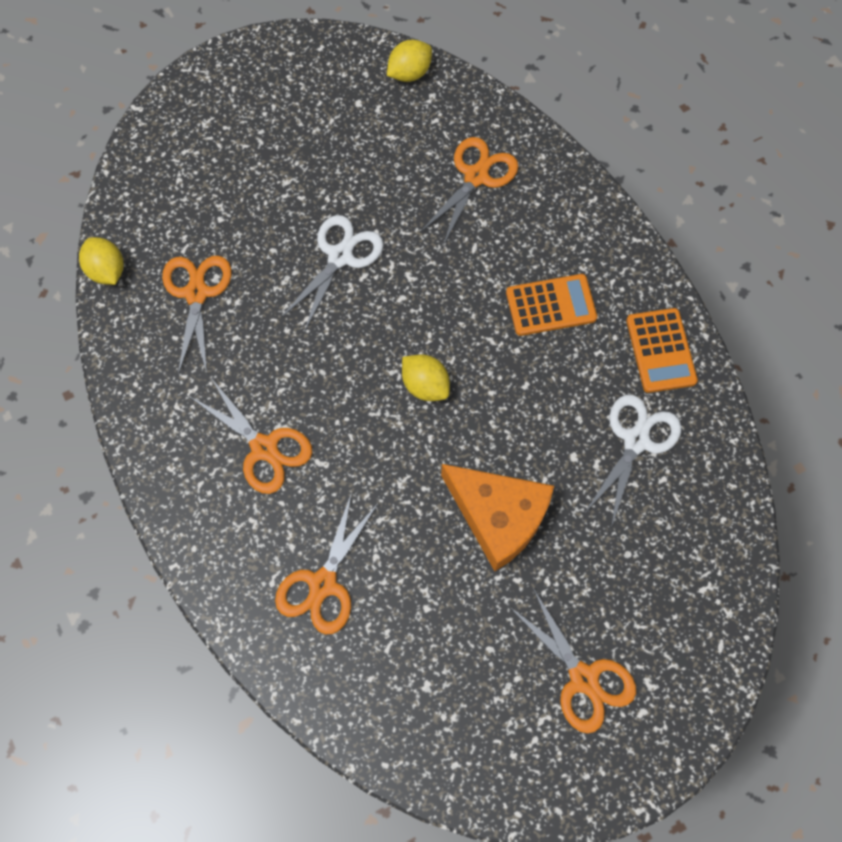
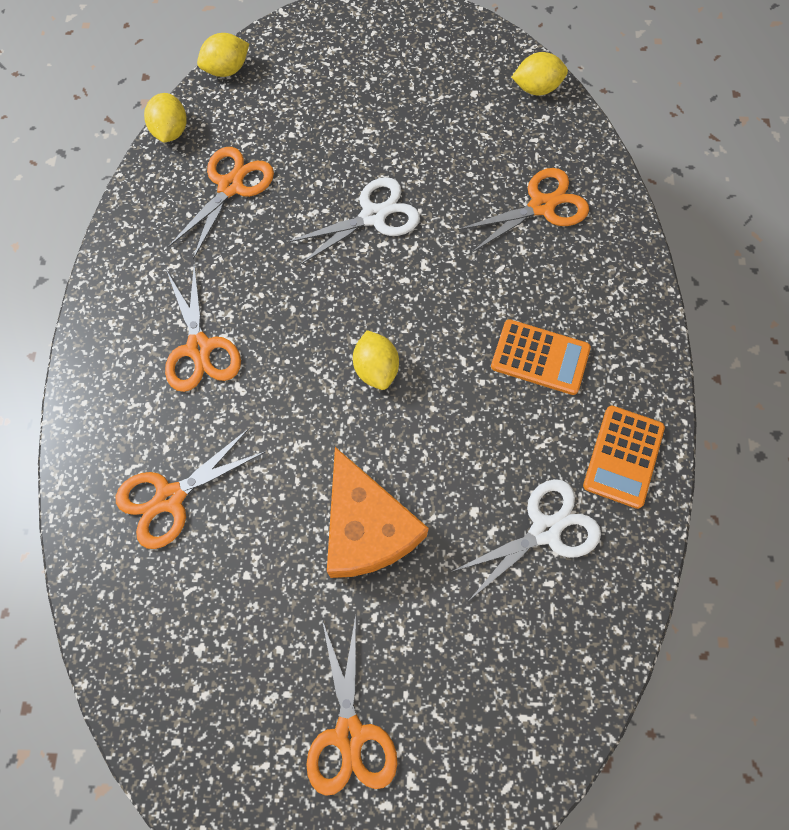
camera: 30 degrees right, 0 degrees up
none -> yellow lemon [197,33,249,77]

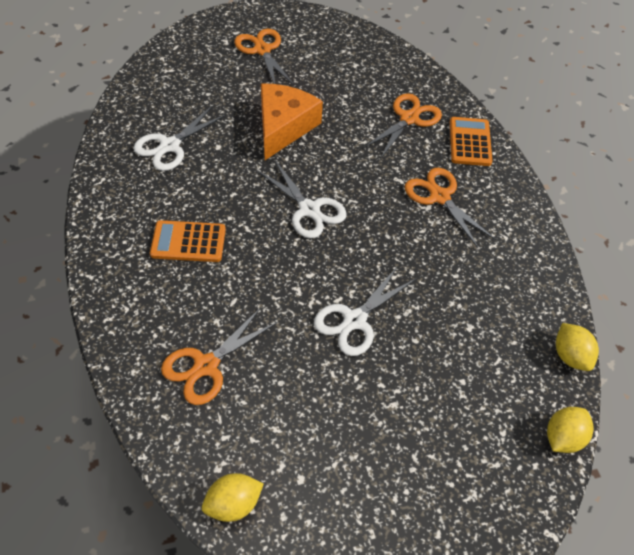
camera: 160 degrees right, 15 degrees down
orange scissors [169,147,274,259] -> none
orange cheese [327,447,429,578] -> orange cheese turned 60 degrees clockwise [261,83,323,160]
yellow lemon [353,330,399,390] -> white scissors [257,160,346,239]
orange calculator [583,406,665,509] -> orange calculator moved to [450,117,492,166]

